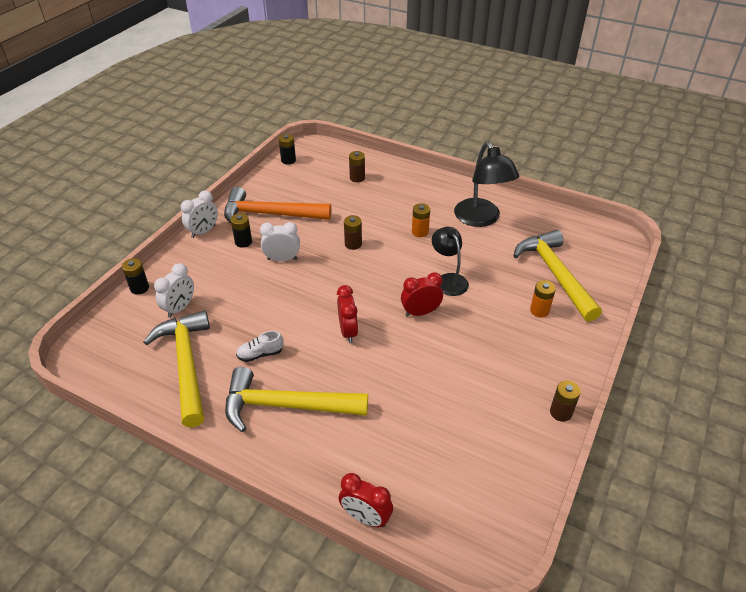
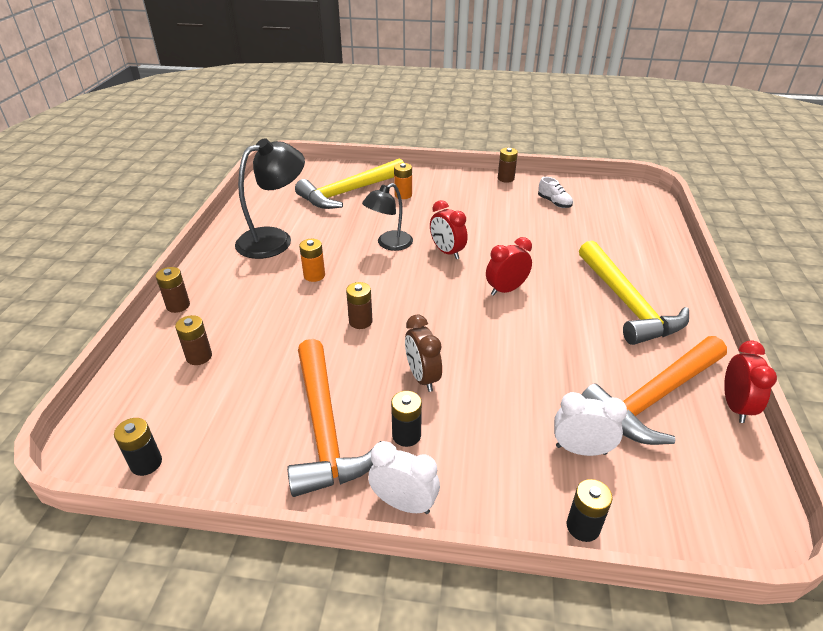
camera: 110 degrees left, 5 degrees down
yellow hammer [144,310,210,428] -> orange hammer [581,336,727,445]
white shoe [236,331,283,362] -> white shoe moved to [538,177,573,208]
white clock [260,222,300,261] -> brown clock [405,315,442,392]
red clock [339,473,393,527] -> red clock moved to [724,341,777,423]
none -> brown battery [156,267,190,313]

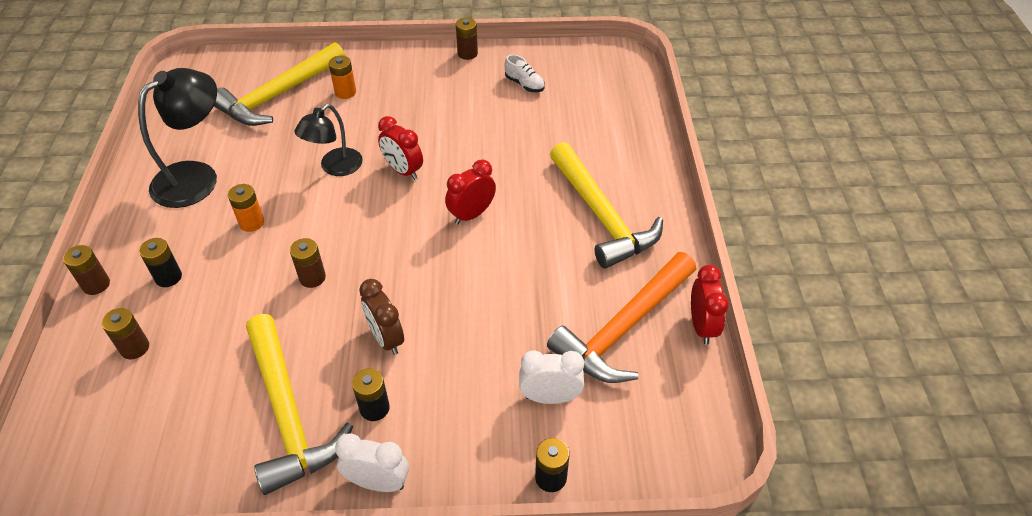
camera: 10 degrees left, 10 degrees up
black battery [114,418,162,476] -> black battery moved to [139,238,182,287]
orange hammer [287,339,381,497] -> yellow hammer [246,314,353,495]

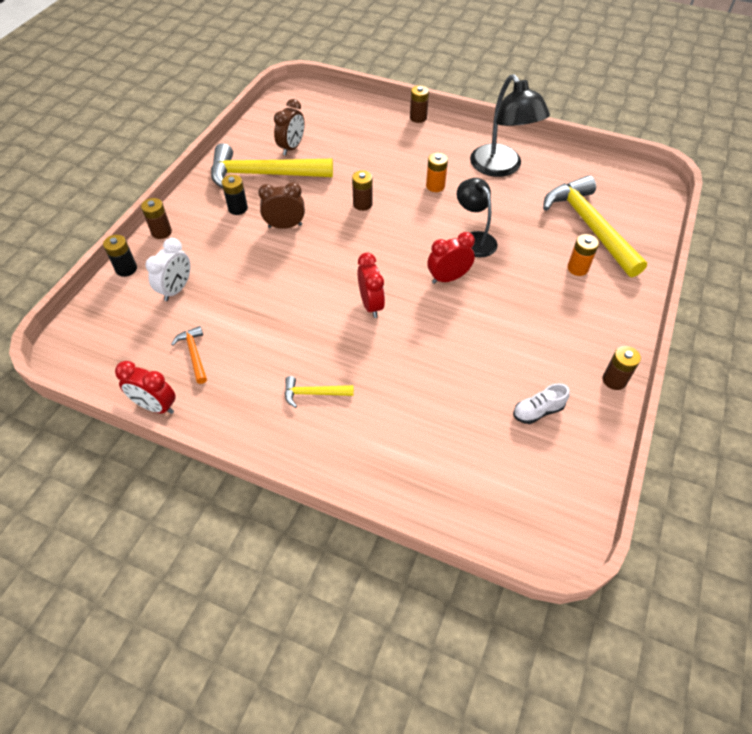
camera: 115 degrees right, 5 degrees up
brown battery [102,308,149,359] -> brown battery moved to [141,198,172,239]
black battery [139,238,182,287] -> none
white clock [335,433,409,492] -> none
orange hammer [547,252,696,383] -> orange hammer [171,326,207,384], size x0.44
yellow hammer [550,142,663,269] -> yellow hammer [285,376,354,408], size x0.44
none -> brown clock [274,99,305,155]

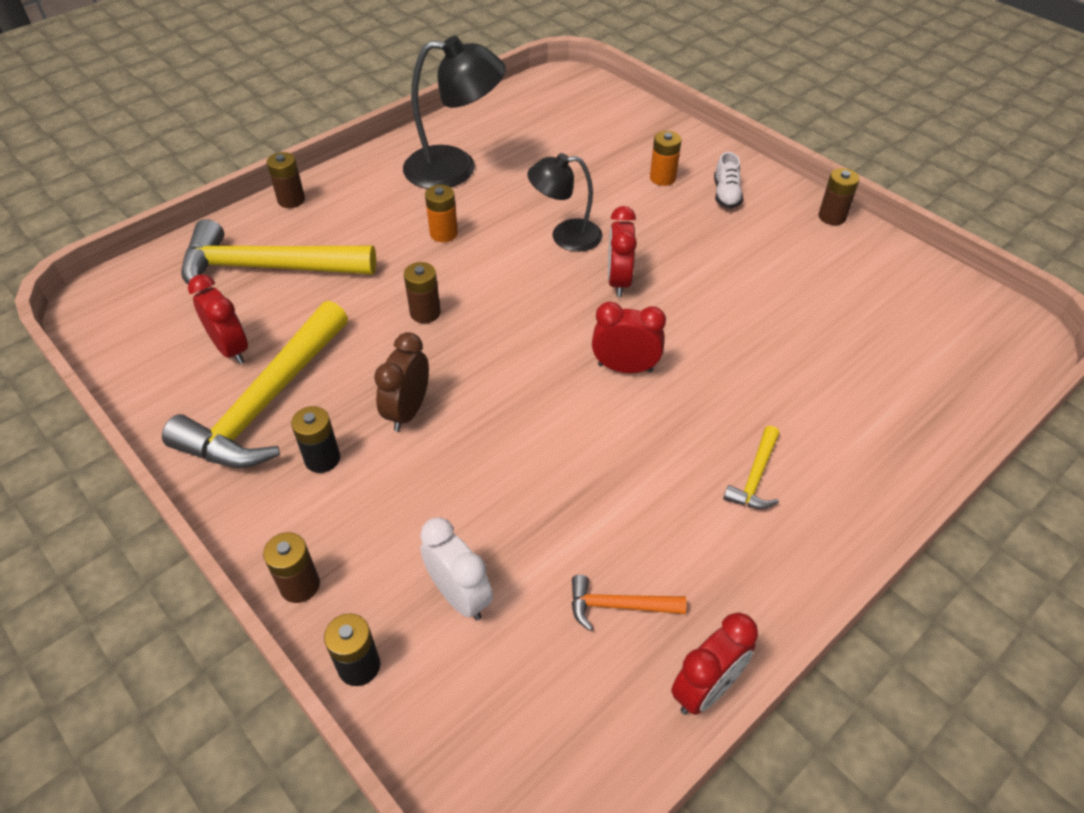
camera: 65 degrees left, 5 degrees down
brown clock [274,99,305,155] -> red clock [188,274,248,364]
white shoe [513,383,570,424] -> white shoe moved to [714,152,743,208]
yellow hammer [543,175,647,277] -> yellow hammer moved to [181,219,376,292]

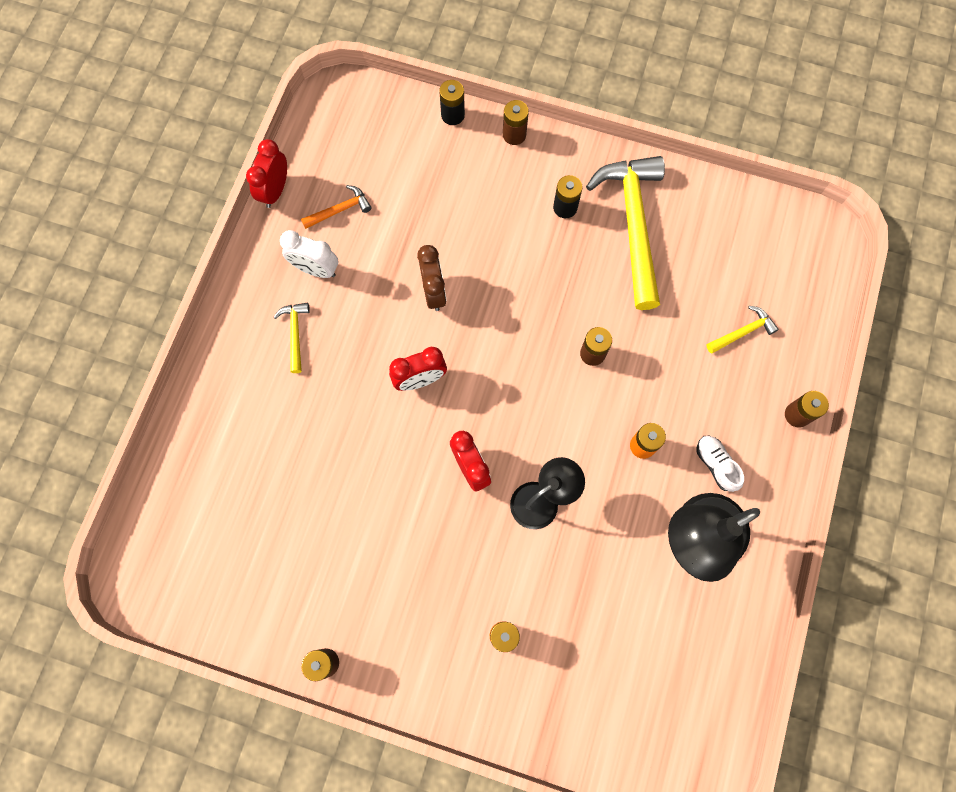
camera: 150 degrees right, 25 degrees up
yellow hammer [181,219,376,292] -> yellow hammer [706,306,779,353], size x0.44
red clock [188,274,248,364] -> none
brown clock [374,332,429,431] -> brown clock moved to [417,245,446,311]
white clock [420,517,493,620] -> white clock moved to [280,230,338,278]
white shoe [714,152,743,208] -> white shoe moved to [696,436,744,492]

